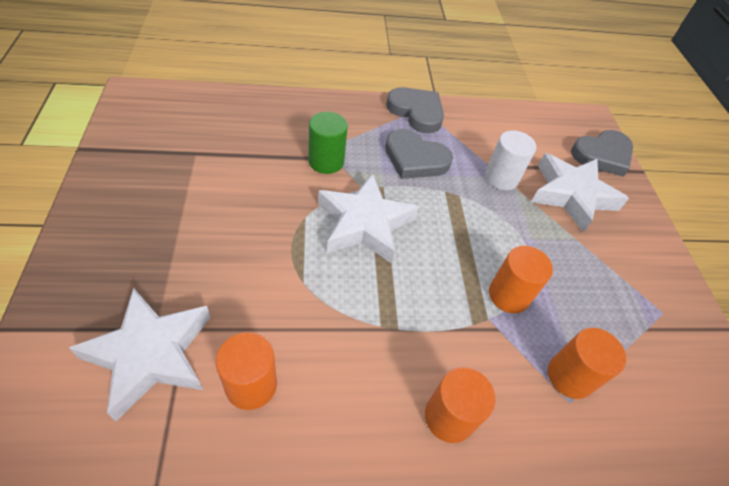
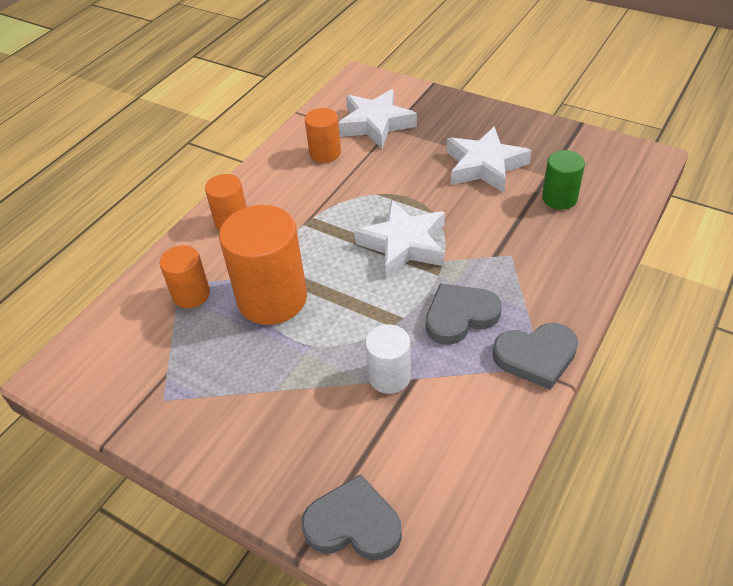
camera: 135 degrees right, 5 degrees down
green cylinder [308,112,348,174] -> green cylinder moved to [542,150,585,210]
orange cylinder [489,245,553,314] -> orange cylinder [219,205,307,325], size x1.83
white star [531,153,629,232] -> white star moved to [447,126,531,193]
grey heart [571,130,633,177] -> grey heart turned 90 degrees clockwise [302,474,402,560]

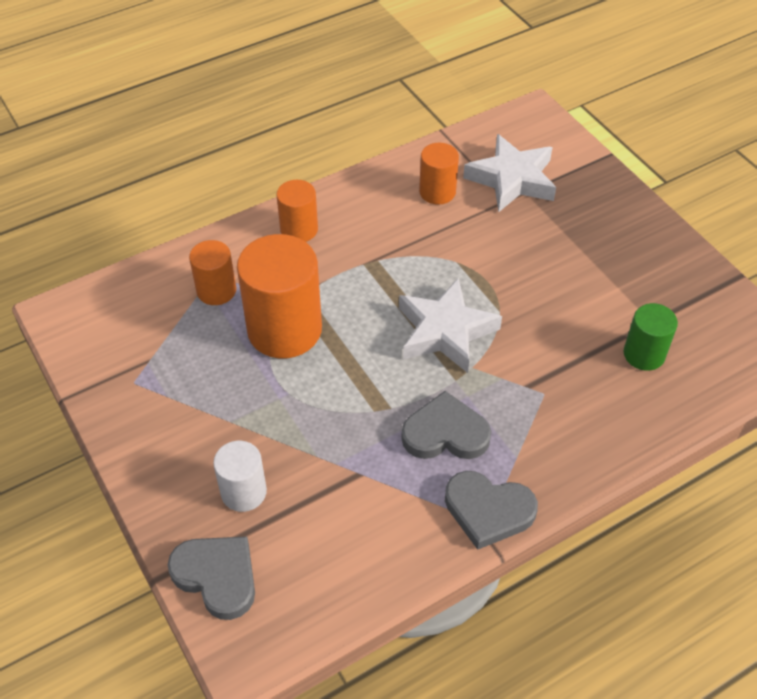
camera: 25 degrees right, 5 degrees up
white cylinder [365,324,411,394] -> white cylinder moved to [213,441,267,512]
white star [447,126,531,193] -> none

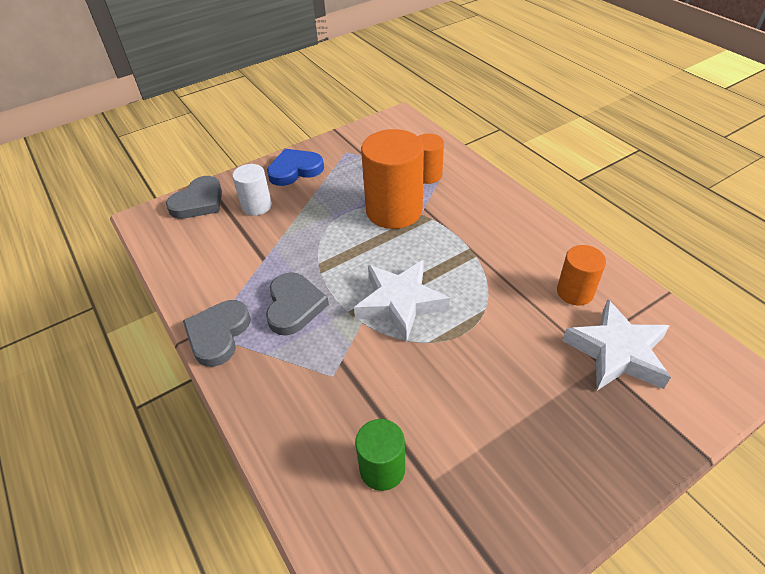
camera: 90 degrees right, 5 degrees down
orange cylinder [276,180,318,242] -> none
none -> blue heart [267,149,324,186]

